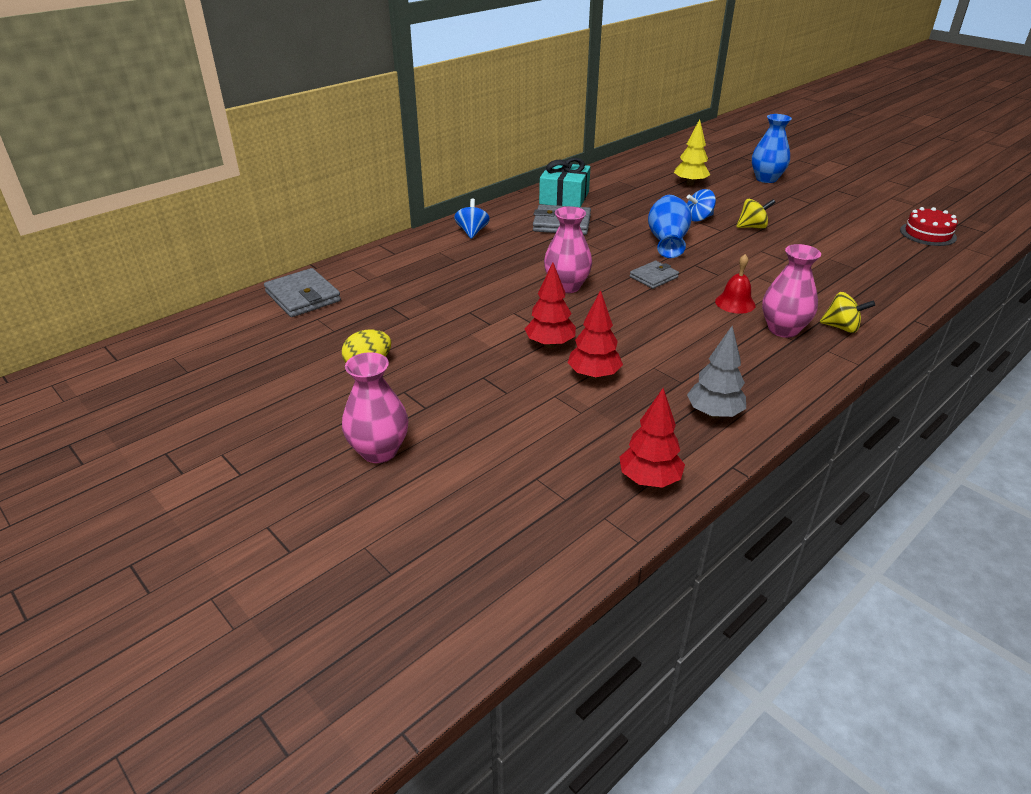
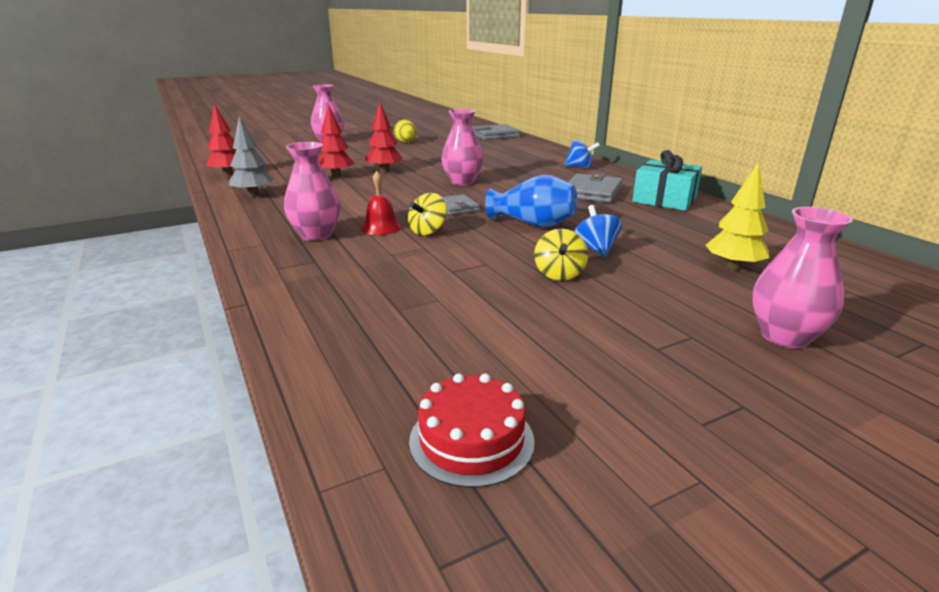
camera: 105 degrees right, 10 degrees down
blue vase [752,114,792,183] -> pink vase [752,207,853,348]
yellow spinning top [820,292,875,333] -> yellow spinning top moved to [408,193,447,235]

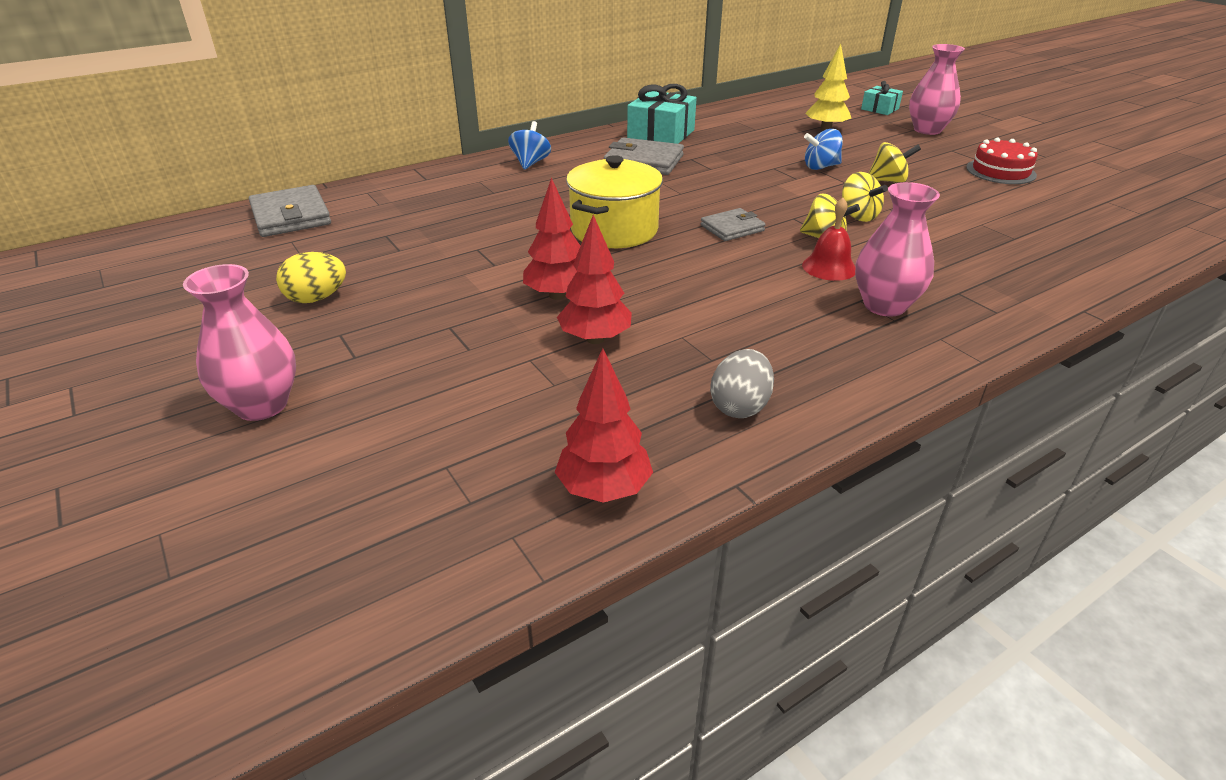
camera: 95 degrees left, 10 degrees up
grey tree [229,116,274,197] -> grey egg [710,349,774,418]
red cake [409,373,535,488] -> red cake moved to [966,138,1038,184]
pink vase [441,109,483,185] -> yellow pot [566,155,663,248]
blue vase [485,175,577,228] -> none
none -> yellow spinning top [842,172,888,222]
none -> turquoise gift [861,81,903,115]

